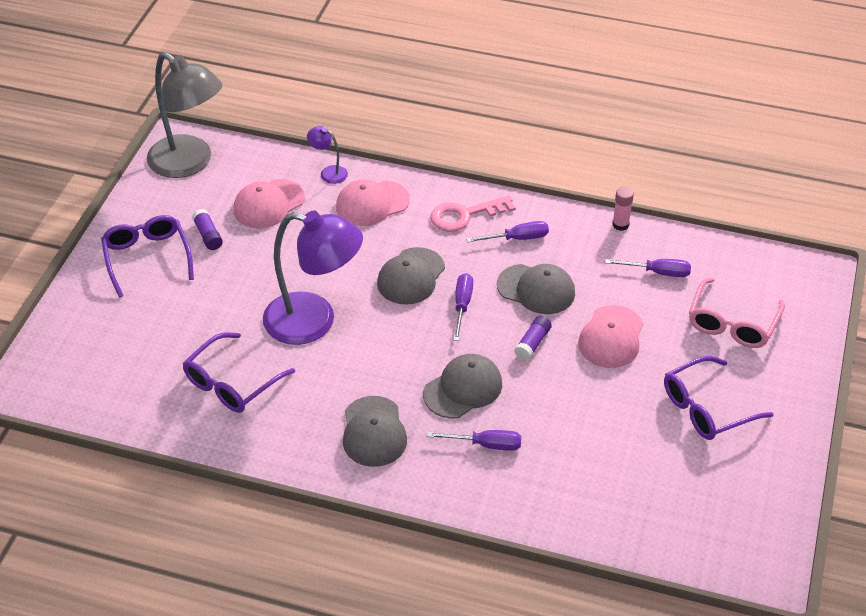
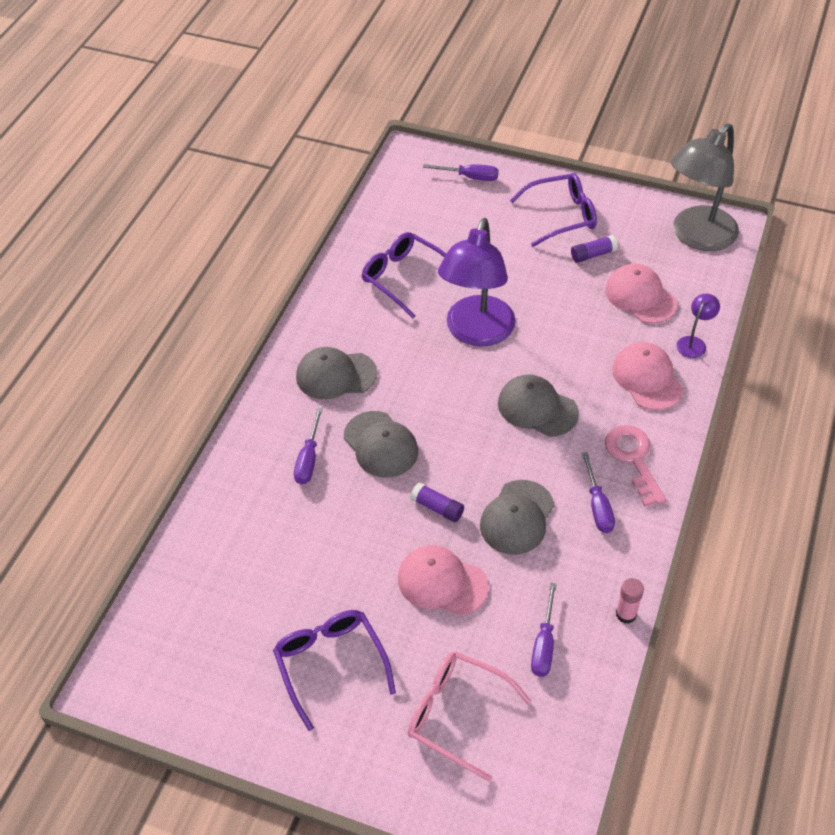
camera: 95 degrees right, 5 degrees up
purple screwdriver [454,273,473,341] -> purple screwdriver moved to [423,164,499,181]

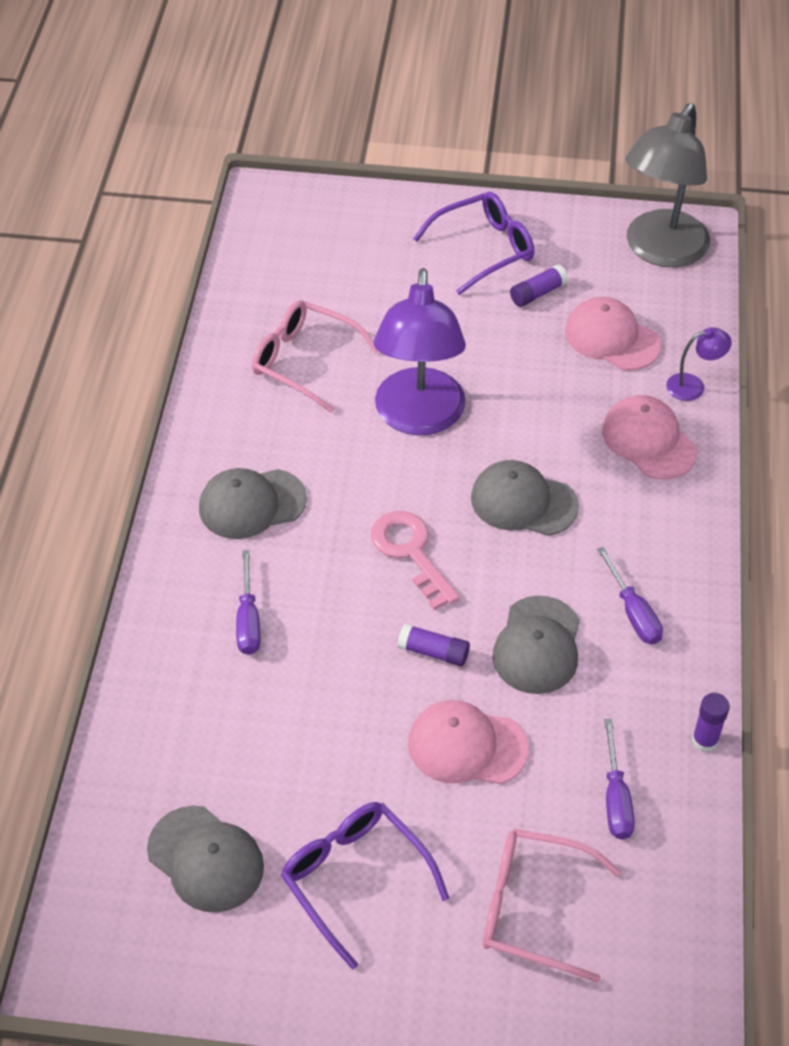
camera: 15 degrees left, 0 degrees up
grey cap [344,411,418,478] -> grey cap moved to [147,806,264,912]
purple glasses [362,232,446,318] -> pink glasses [252,300,379,413]
purple screwdriver [423,164,499,181] -> none
pink key [605,425,666,507] -> pink key moved to [371,511,460,610]
pink glue stick [616,578,644,624] -> purple glue stick [692,693,730,752]
purple lamp [676,293,720,358] -> purple lamp turned 60 degrees clockwise [666,327,732,401]

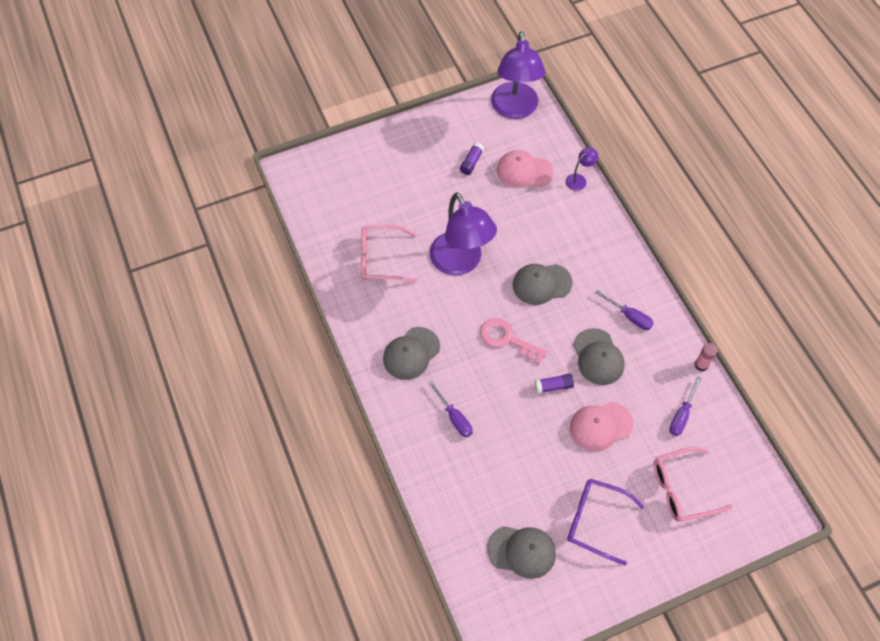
camera: 30 degrees left, 10 degrees up
purple glasses [413,192,534,295] -> none
pink cap [602,395,698,479] -> none
purple screwdriver [604,719,635,839] -> purple screwdriver turned 60 degrees clockwise [669,376,701,436]
grey lamp [625,103,710,268] -> purple lamp [491,31,545,119]
purple glue stick [692,693,730,752] -> pink glue stick [695,343,718,371]

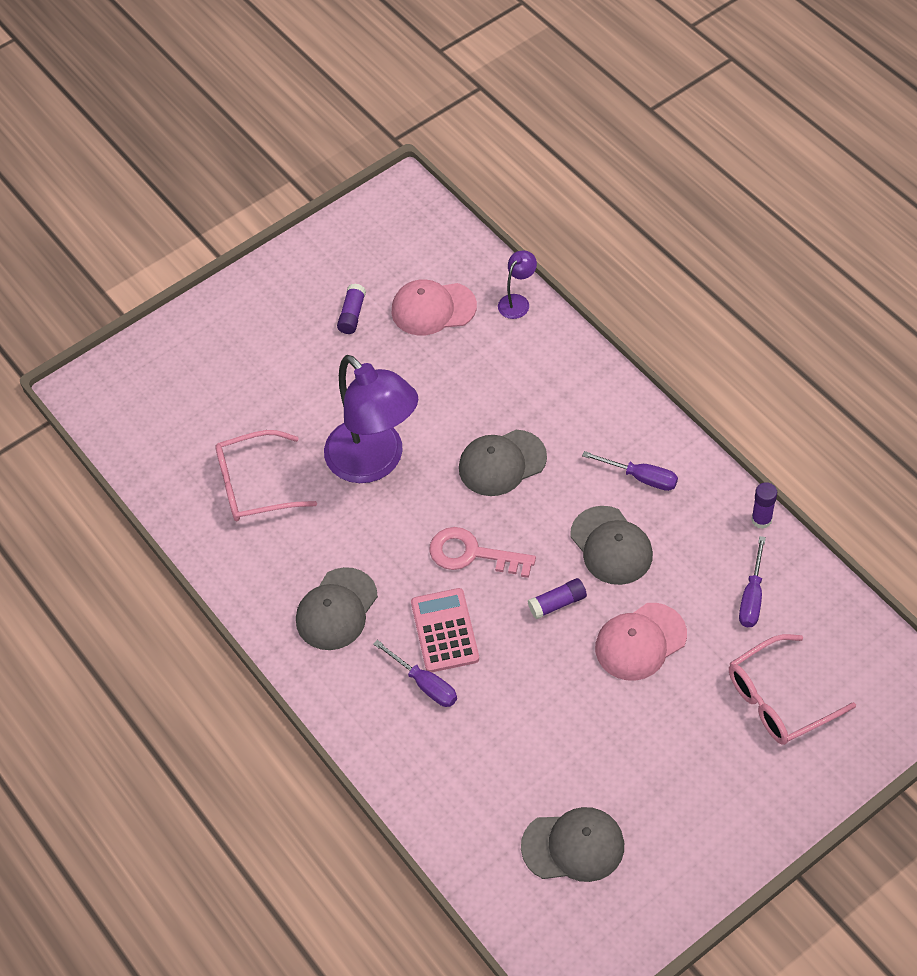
camera: 10 degrees left, 5 degrees down
purple lamp [491,31,545,119] -> none
purple glasses [567,479,644,565] -> none
pink glue stick [695,343,718,371] -> purple glue stick [751,482,777,529]
none -> pink calculator [411,588,479,672]

